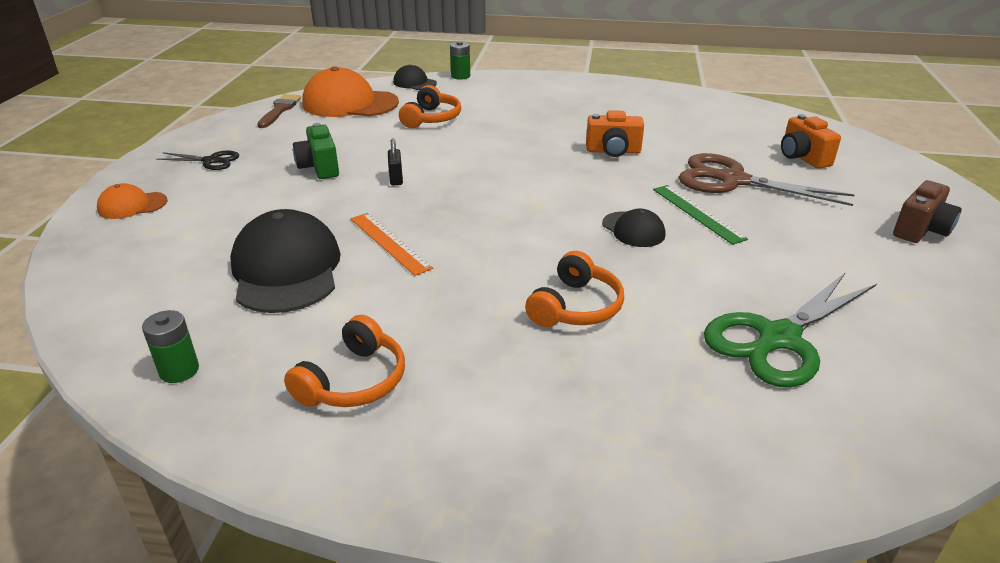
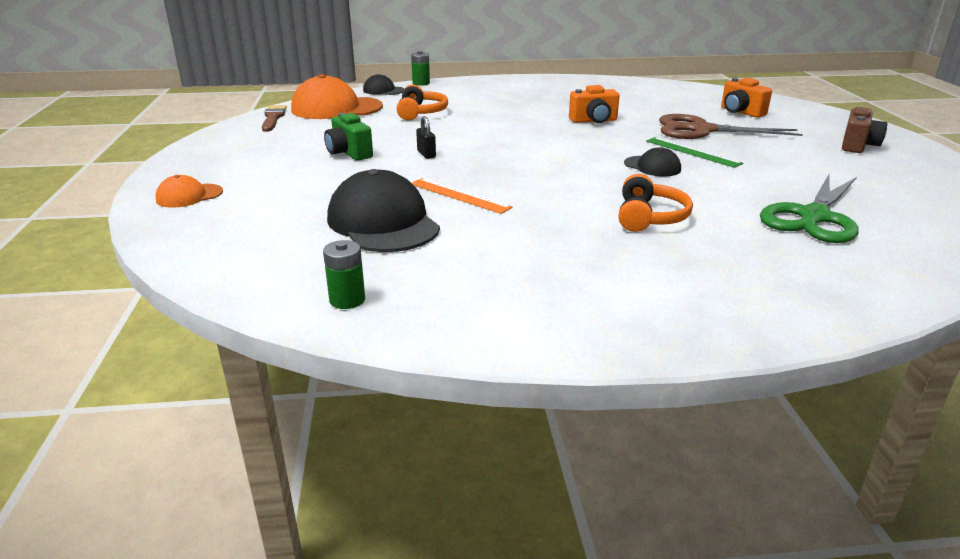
camera: 15 degrees left, 5 degrees down
black scissors [156,151,239,170] -> none
orange headphones [284,315,405,407] -> none

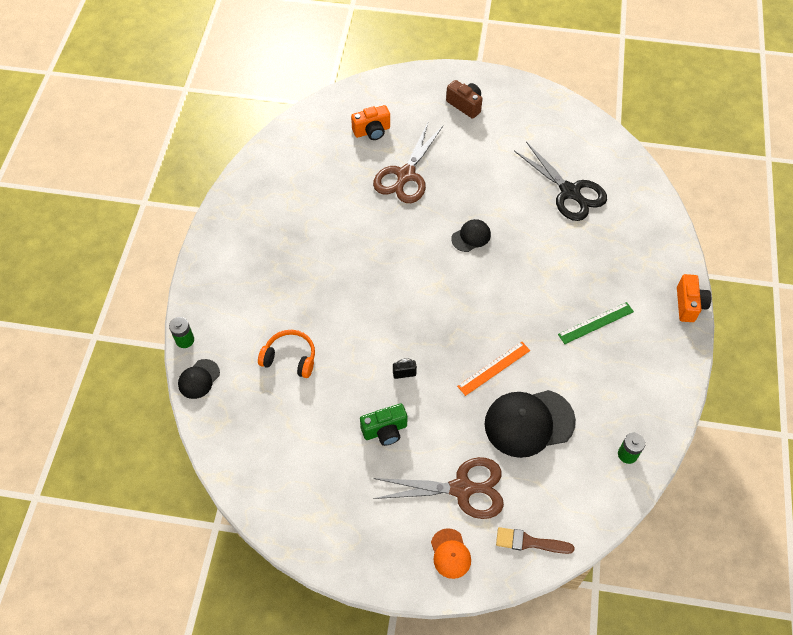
camera: 75 degrees left, 30 degrees up
brown brush [262,105,287,132] -> brown brush moved to [496,527,574,554]
orange cap [291,74,383,119] -> none
orange camera [569,85,620,123] -> orange camera moved to [677,274,711,322]
orange headphones [619,174,693,232] -> none
green ruler [646,137,743,168] -> green ruler moved to [558,302,634,344]
green scissors [760,175,859,243] -> black scissors [514,142,607,221]
none -> brown scissors [373,457,504,519]

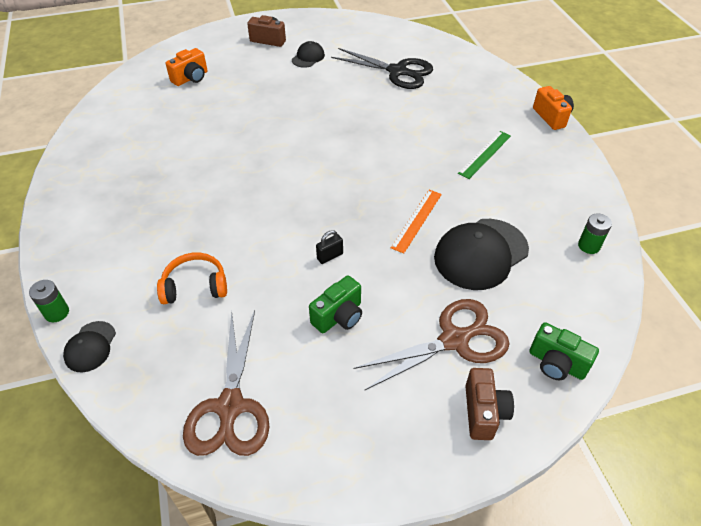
camera: 25 degrees left, 10 degrees down
brown scissors [373,123,443,203] -> brown scissors moved to [183,310,269,456]
orange cap [431,528,471,579] -> brown camera [465,368,514,440]
black cap [451,219,491,252] -> black cap moved to [292,41,325,68]
brown brush [496,527,574,554] -> green camera [529,322,599,380]

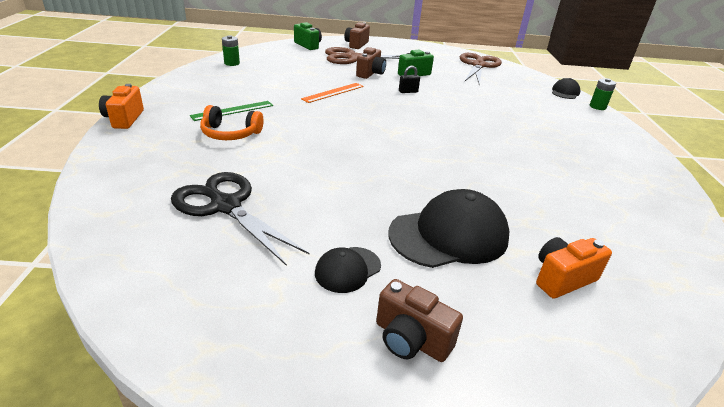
camera: 165 degrees left, 15 degrees down
orange headphones [157,252,227,304] -> orange headphones moved to [200,105,264,140]
black cap [434,219,529,290] -> black cap moved to [389,189,509,268]
none -> brown camera [356,47,386,79]

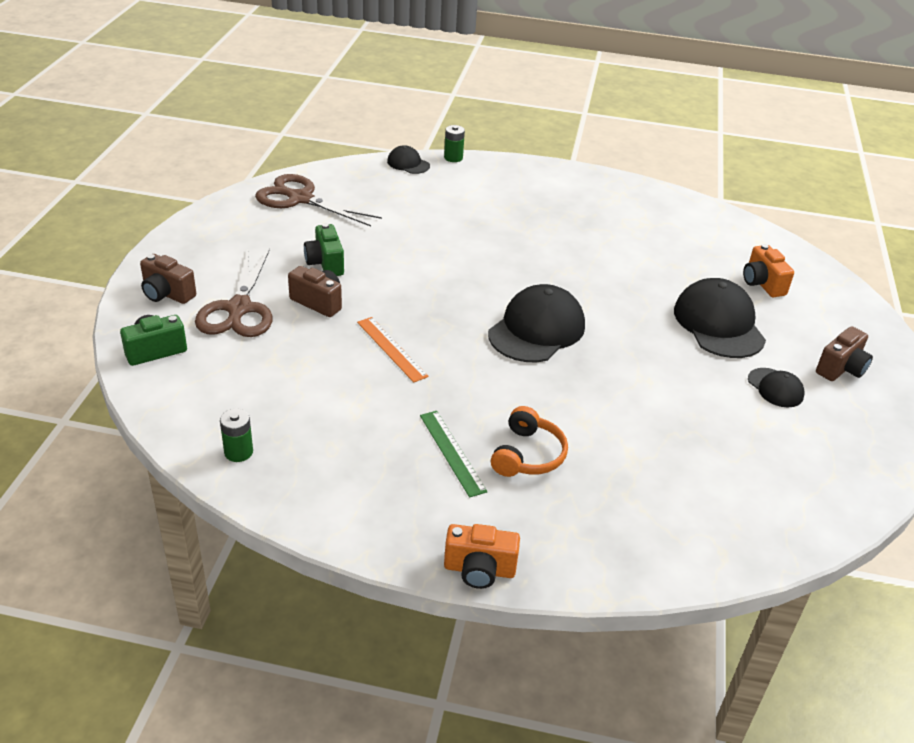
camera: 80 degrees left, 5 degrees up
black scissors [171,172,310,266] -> none
black padlock [399,65,420,93] -> none
none -> black cap [488,284,585,362]

